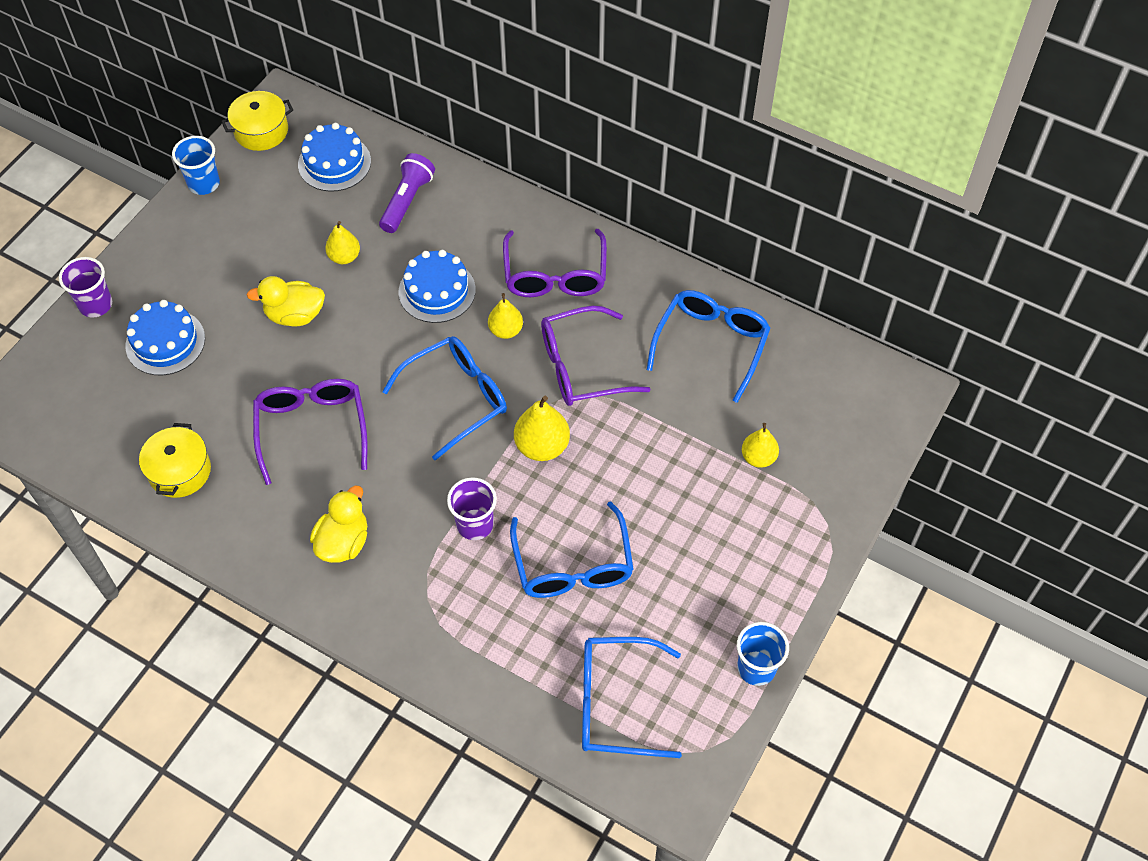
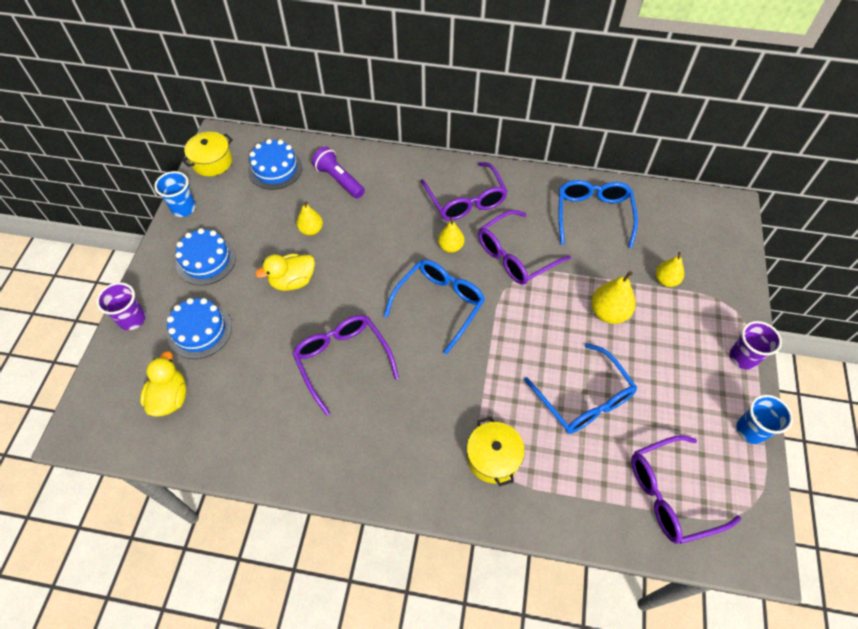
camera: 20 degrees left, 0 degrees up
yellow pot [139,423,211,498] -> yellow pot moved to [467,417,525,486]
yellow duck [310,486,367,563] -> yellow duck moved to [140,351,186,417]
purple flashlight [379,153,435,233] -> purple flashlight turned 45 degrees counterclockwise [312,147,365,199]
blue cake [399,250,476,323] -> blue cake moved to [176,228,236,285]
purple cup [447,477,497,540] -> purple cup moved to [730,321,782,370]
yellow pear [514,396,570,461] -> yellow pear moved to [591,271,636,324]
blue glasses [582,637,682,758] -> purple glasses [631,435,741,544]

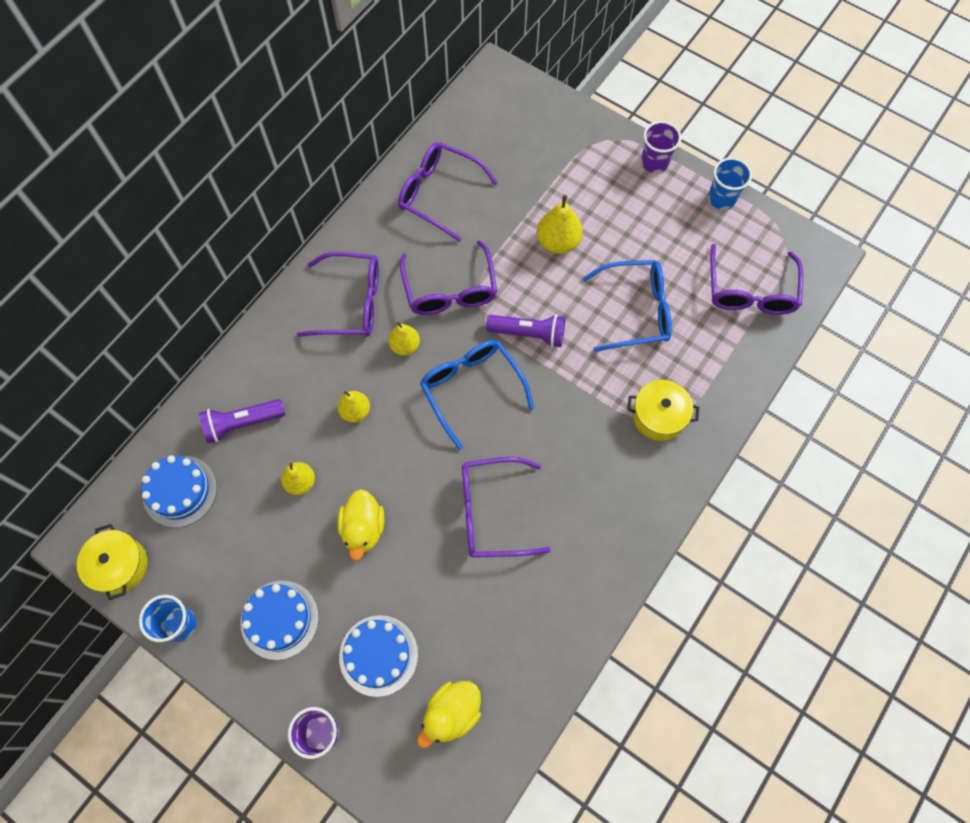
camera: 65 degrees left, 10 degrees up
yellow duck [140,351,186,417] -> yellow duck turned 75 degrees counterclockwise [417,681,481,748]
blue glasses [559,180,638,248] -> purple glasses [398,142,498,242]
yellow pear [656,252,684,287] -> yellow pear moved to [337,391,370,423]
none -> purple flashlight [486,314,565,348]

